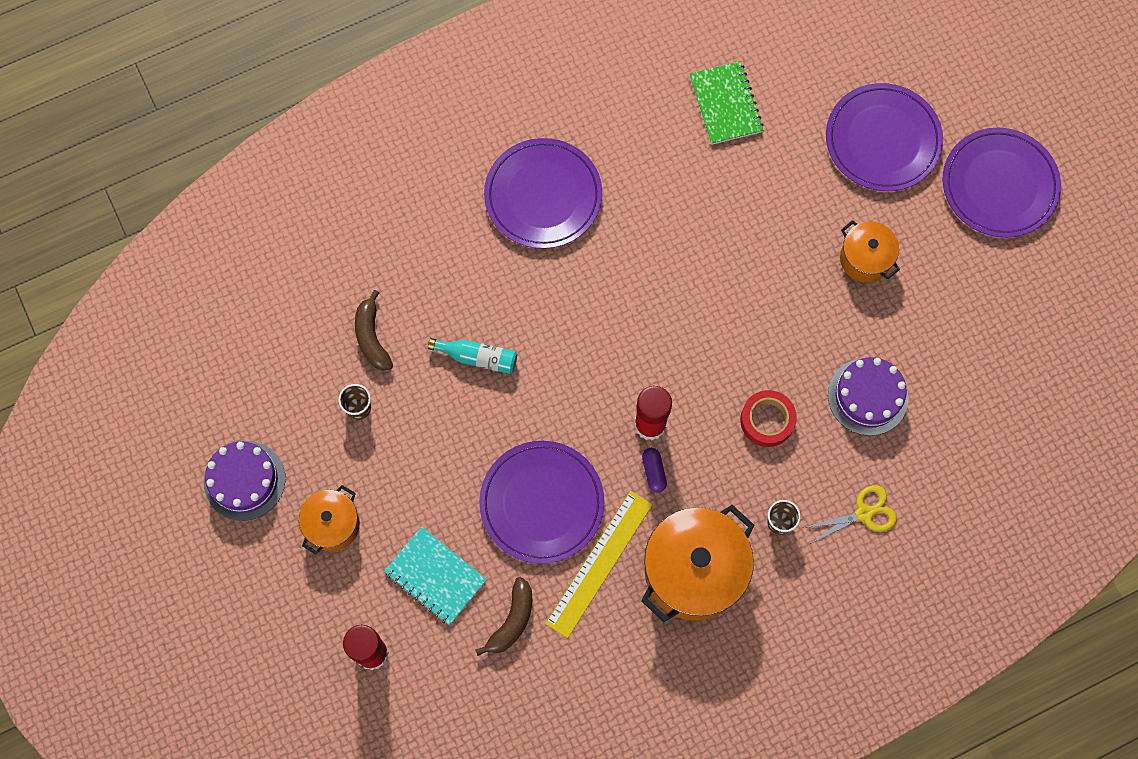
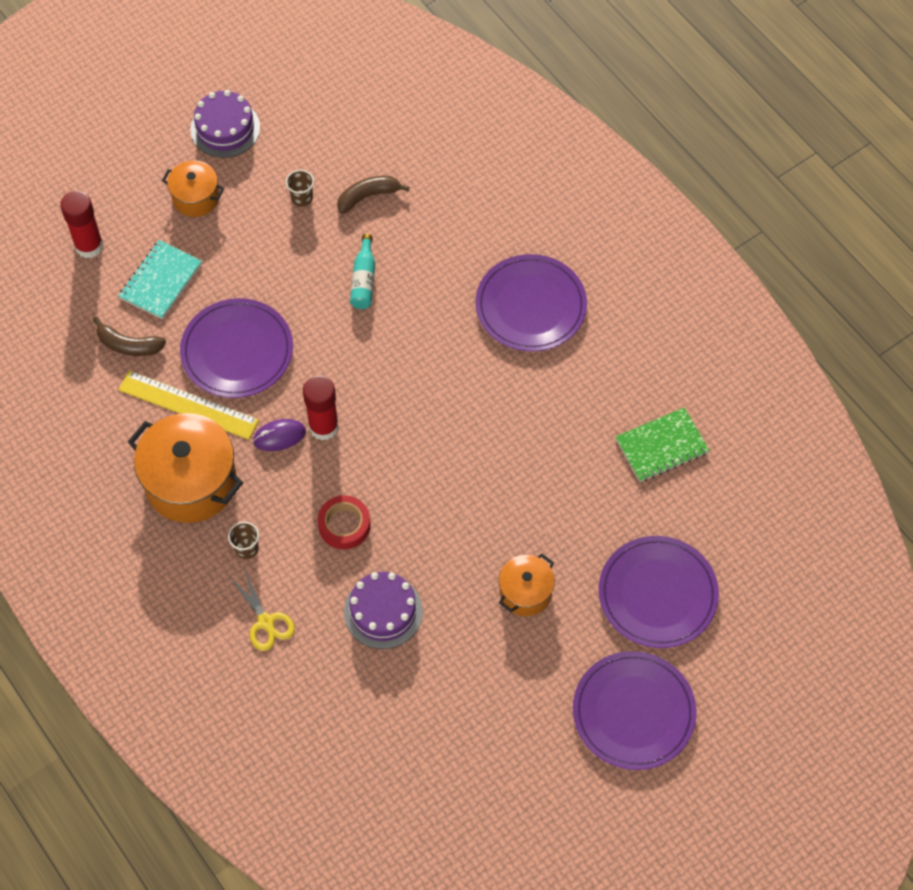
camera: 80 degrees right, 10 degrees down
purple capsule [642,448,667,493] -> purple mouse [253,419,306,451]

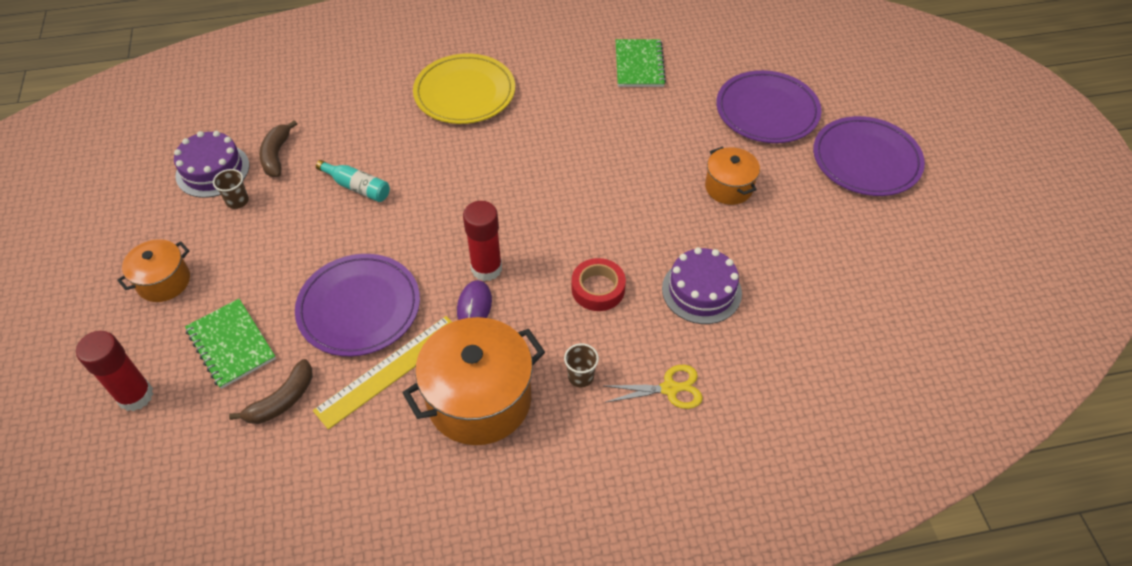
camera: 65 degrees left, 10 degrees down
turquoise notebook [118,240,202,319] -> green notebook [185,299,276,389]
purple cake [191,90,260,158] -> purple cake moved to [174,131,249,198]
purple plate [476,254,587,352] -> yellow plate [413,54,515,124]

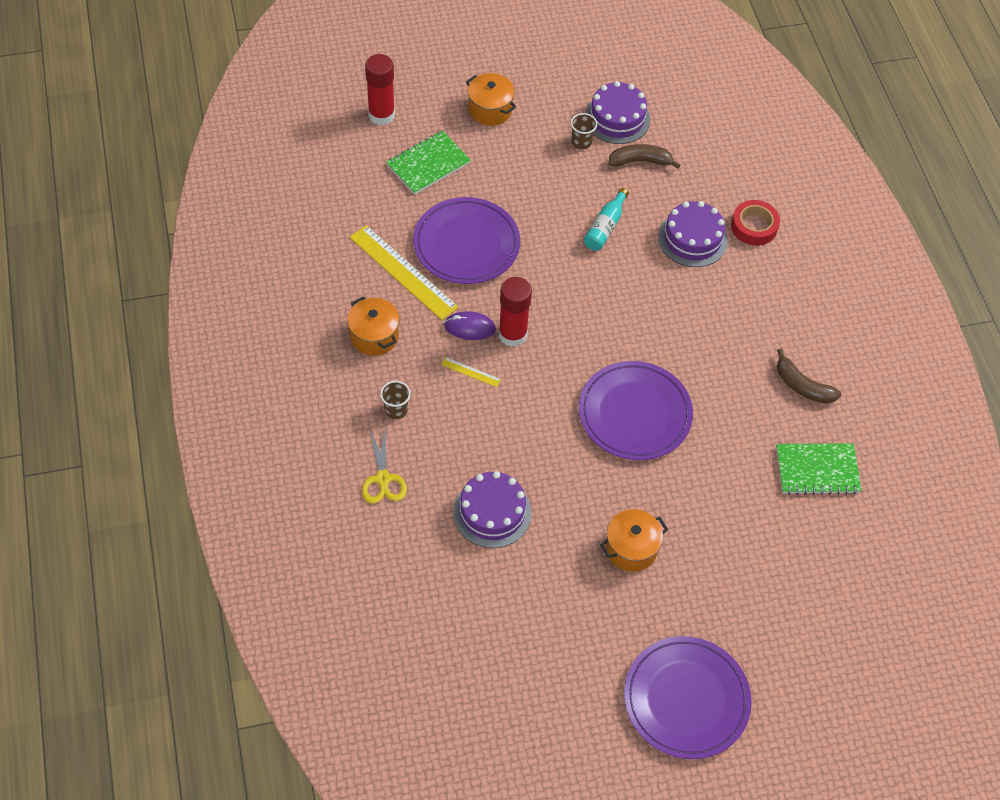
camera: 85 degrees right, 5 degrees up
brown banana [229,359,313,424] -> brown banana moved to [777,349,841,403]
orange pot [403,317,545,445] -> orange pot [347,296,400,356], size x0.55
yellow plate [413,54,515,124] -> none
red tape [572,258,626,311] -> red tape moved to [731,200,780,246]
purple plate [716,70,821,143] -> purple plate moved to [579,361,693,460]
none -> yellow ruler [441,357,501,387]
none -> purple cake [658,201,727,267]

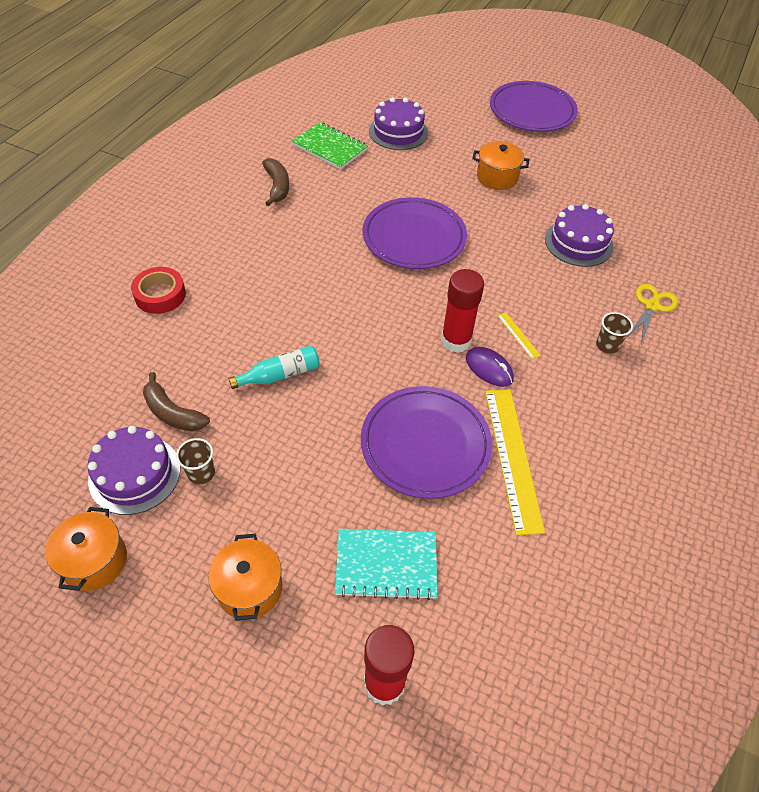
camera: 140 degrees left, 5 degrees down
orange pot [347,296,400,356] -> orange pot moved to [45,507,127,591]
green notebook [386,130,471,195] -> turquoise notebook [335,529,437,600]
purple cake [658,201,727,267] -> purple cake moved to [369,97,428,150]

